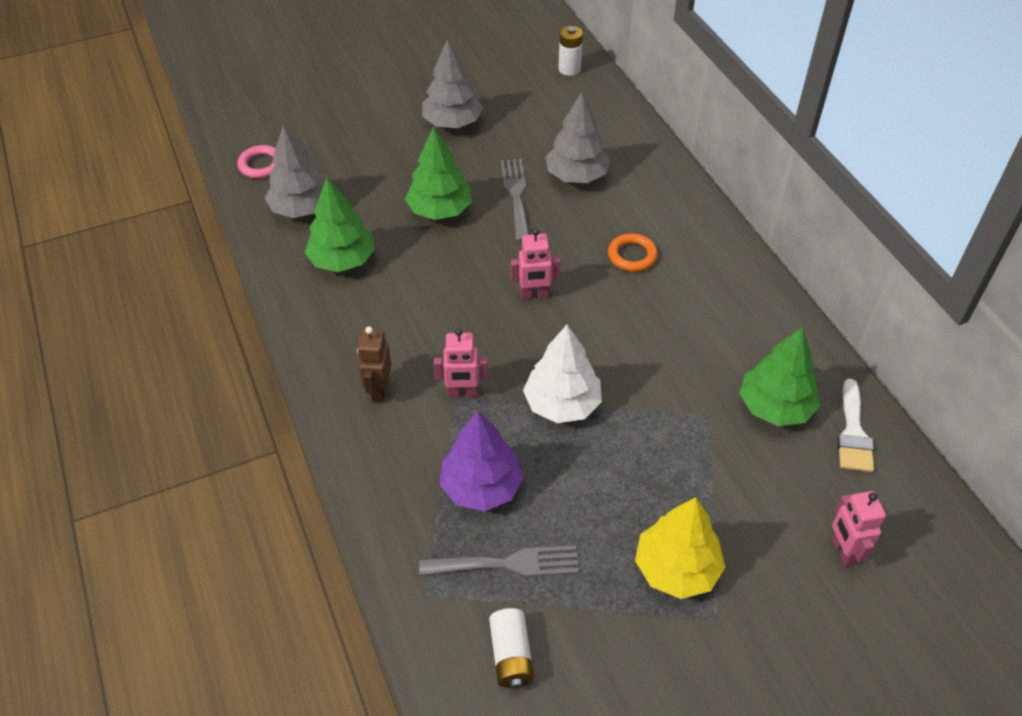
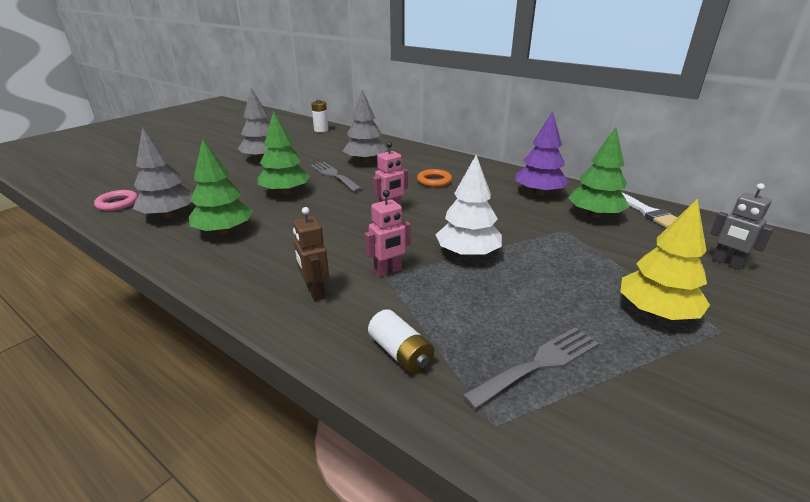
camera: 30 degrees left, 20 degrees down
purple tree [439,411,524,511] -> purple tree moved to [515,111,569,196]
white battery [489,608,534,689] -> white battery moved to [368,309,434,374]
pink robot [832,491,886,567] -> grey robot [710,183,774,270]

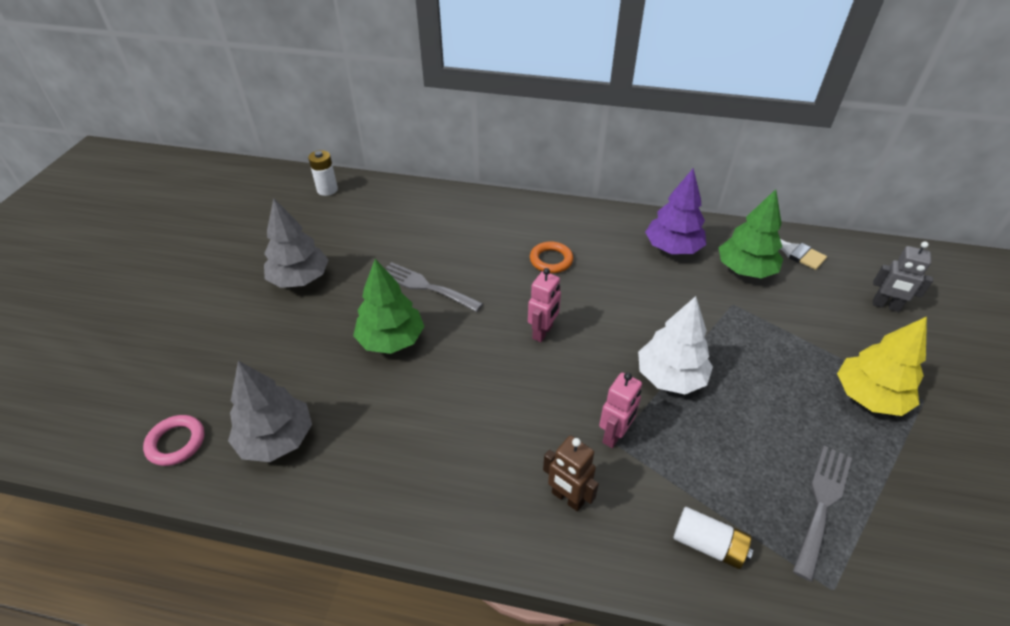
camera: 25 degrees left, 15 degrees up
green tree [189,138,253,235] -> none
grey tree [343,90,387,163] -> none

